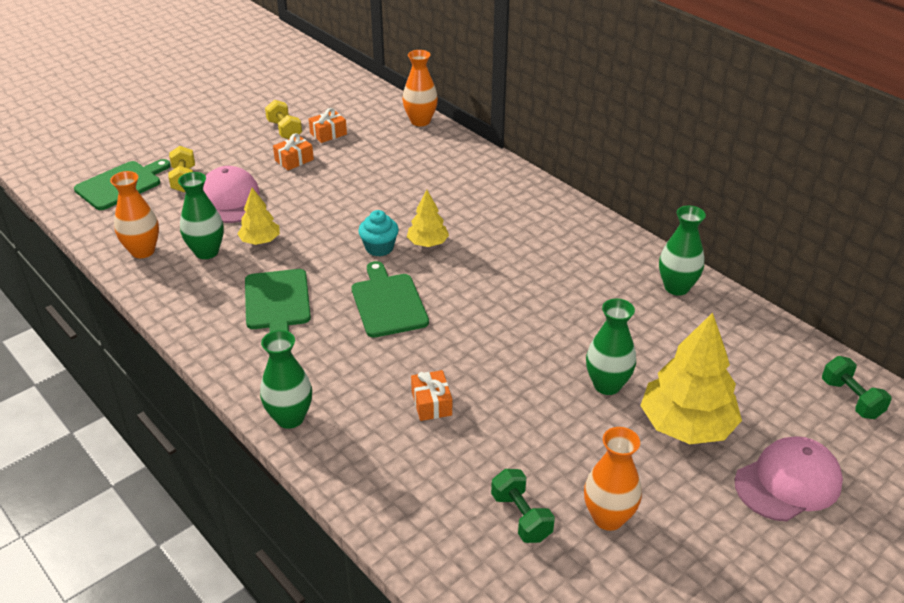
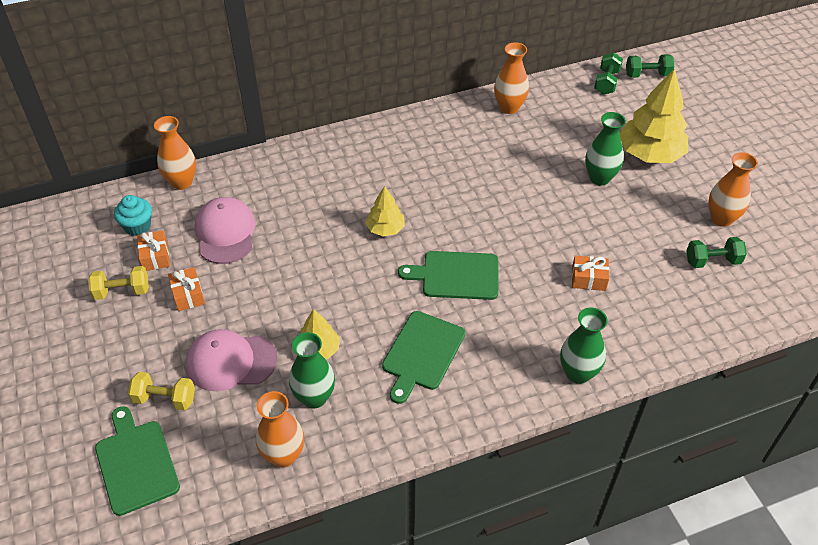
camera: 70 degrees left, 10 degrees up
green cutting board [245,269,311,332] -> green cutting board turned 105 degrees clockwise [382,311,465,404]
turquoise cupcake [358,210,399,257] -> turquoise cupcake moved to [114,195,152,236]
green vase [659,206,706,296] -> orange vase [494,42,529,114]
pink cap [735,436,843,521] -> pink cap moved to [195,197,256,264]
none -> green dumbbell [594,52,623,95]

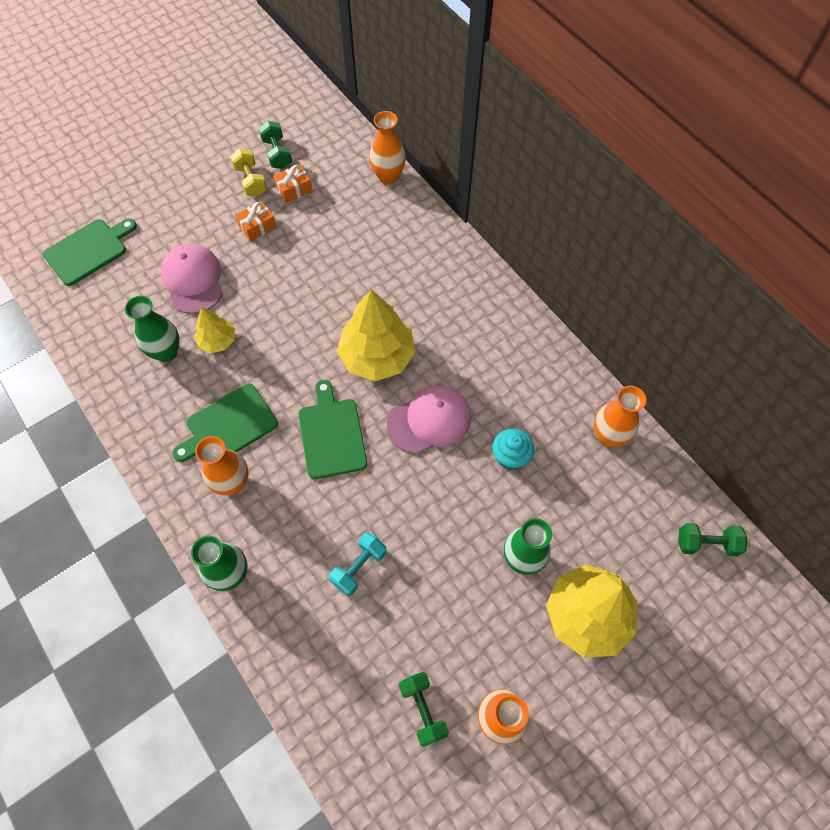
camera: 75 degrees right, 15 degrees up
turquoise cupcake [114,195,152,236] -> turquoise cupcake moved to [492,429,534,470]
yellow dumbbell [128,372,195,411] -> none
pink cap [195,197,256,264] -> pink cap moved to [387,385,471,454]
orange vase [256,391,304,467] -> orange vase moved to [195,436,249,495]
yellow tree [365,186,405,237] -> yellow tree [337,290,415,381], size x1.87
green cutting board [382,311,465,404] -> green cutting board turned 45 degrees counterclockwise [172,384,278,462]
orange gift [572,256,610,291] -> turquoise dumbbell [329,532,387,596]
green dumbbell [626,54,674,78] -> green dumbbell moved to [259,121,292,169]

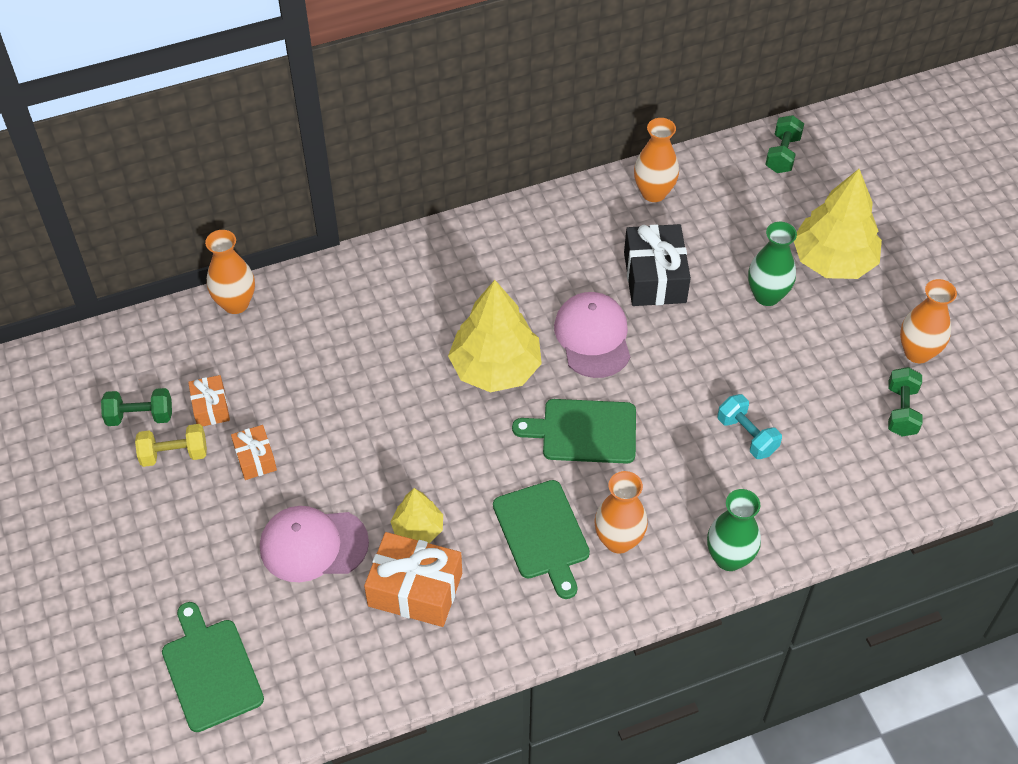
camera: 75 degrees left, 10 degrees down
green vase [125,296,180,362] -> orange gift [364,532,462,627]
green dumbbell [399,672,449,747] -> green dumbbell turned 75 degrees counterclockwise [888,367,923,436]
turquoise cupcake [492,429,534,470] -> black gift [624,224,691,306]

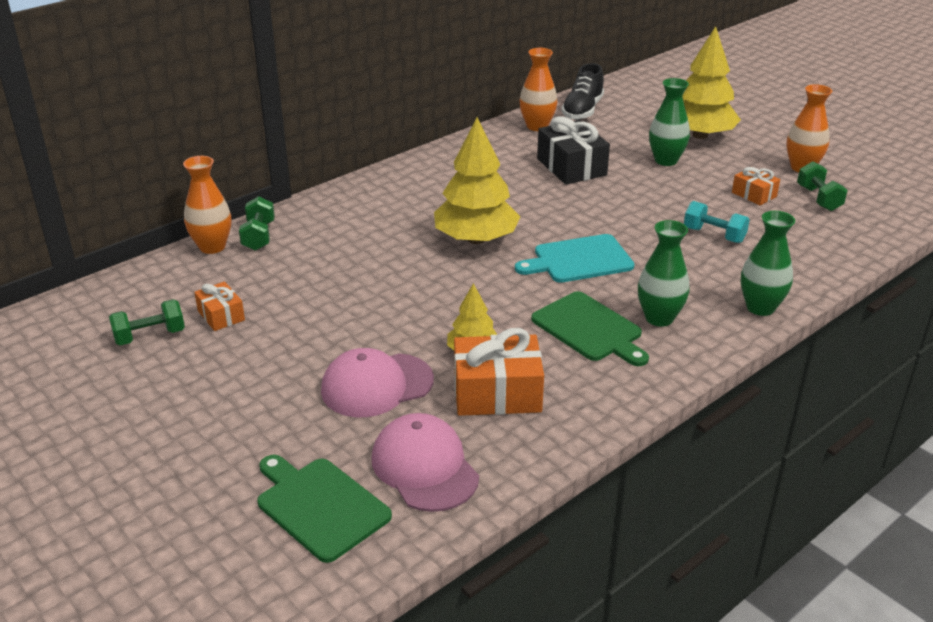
camera: 20 degrees left, 20 degrees down
yellow dumbbell [135,424,207,467] -> none
orange gift [231,425,277,480] -> orange gift moved to [732,167,780,205]
green cutting board [512,399,636,464] -> turquoise cutting board [515,234,634,283]
pink cap [554,292,630,378] -> pink cap moved to [372,413,479,512]
orange vase [595,471,648,554] -> green vase [638,220,690,327]
green dumbbell [765,115,804,173] -> green dumbbell moved to [239,196,275,251]
none -> black shoe [561,63,604,120]

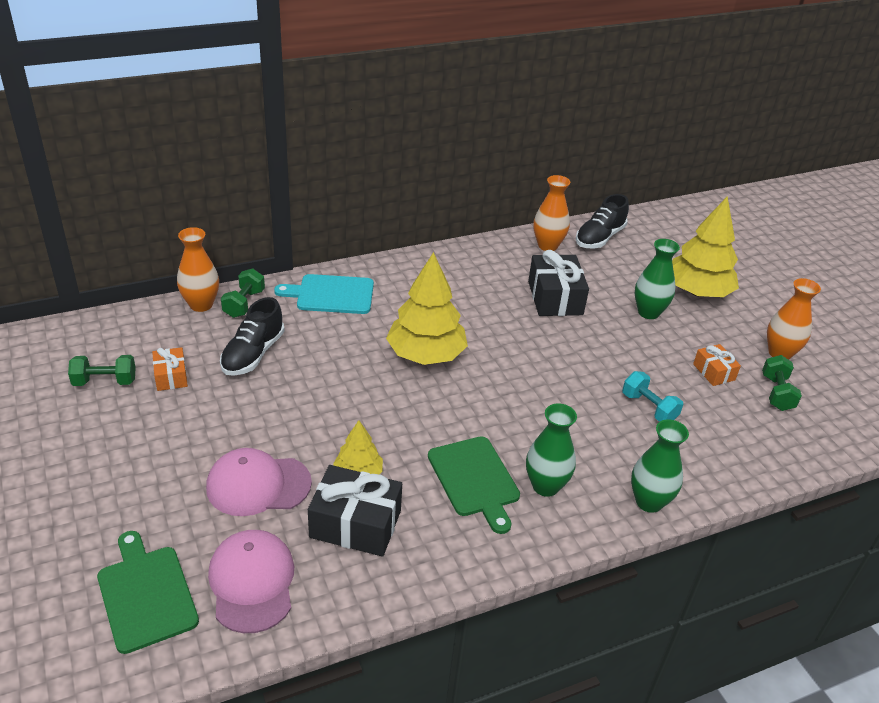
camera: 15 degrees right, 5 degrees up
orange gift [454,328,544,416] -> black gift [308,465,402,557]
turquoise cutting board [515,234,634,283] -> turquoise cutting board moved to [274,274,374,314]
none -> black shoe [220,297,285,376]

